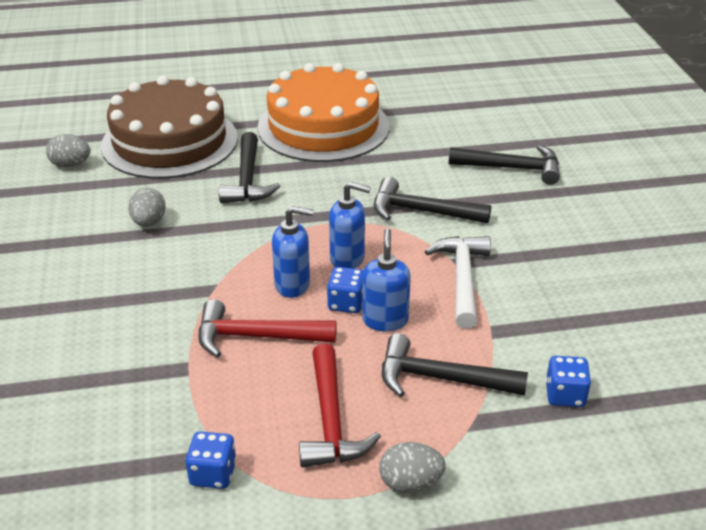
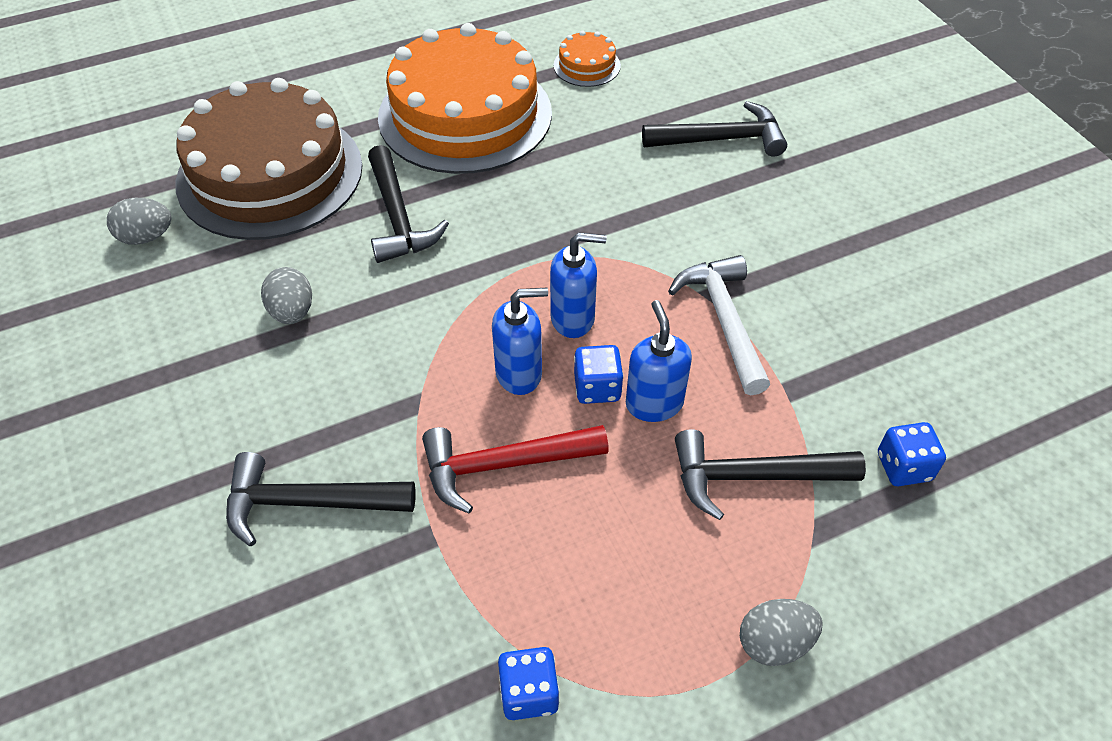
camera: 15 degrees left, 15 degrees up
red hammer [299,344,381,467] -> none
black hammer [374,177,491,223] -> black hammer moved to [226,452,416,546]
none -> orange cake [554,30,621,87]

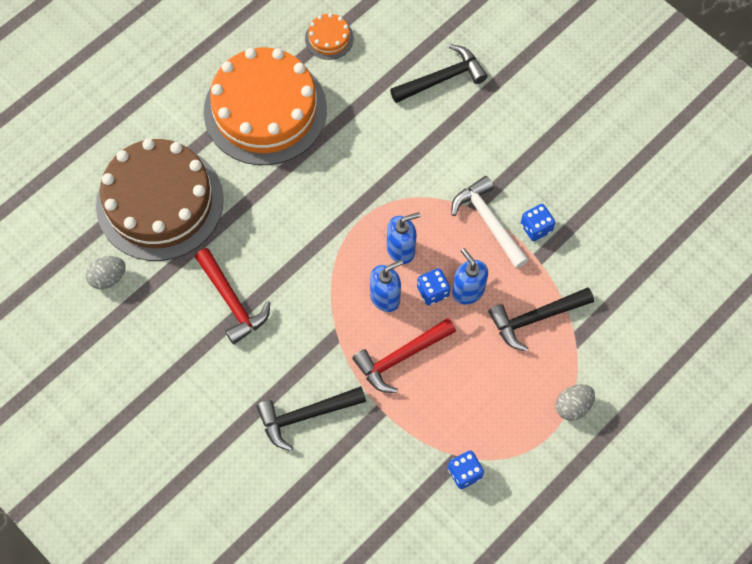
camera: 20 degrees left, 15 degrees up
grey egg [261,267,312,324] -> red hammer [195,248,270,345]
black hammer [368,145,449,263] -> none
blue dice [878,422,946,486] -> blue dice moved to [521,204,555,241]

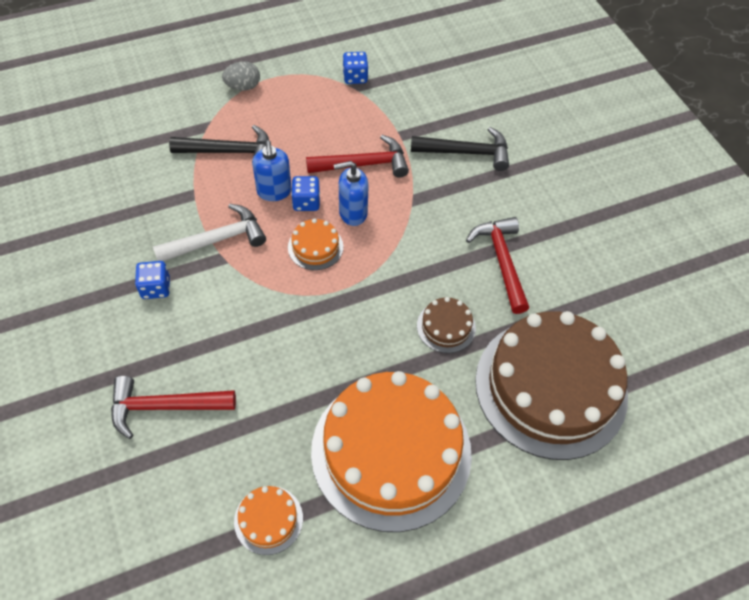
camera: 160 degrees left, 10 degrees down
grey egg [86,256,125,289] -> none
blue soap dispenser [387,212,421,264] -> orange cake [288,218,343,270]
black hammer [390,44,488,103] -> red hammer [111,376,236,439]
white hammer [451,176,529,269] -> white hammer turned 105 degrees counterclockwise [153,204,266,261]
blue dice [521,204,555,241] -> blue dice moved to [135,261,170,299]
none -> brown cake [417,297,476,353]

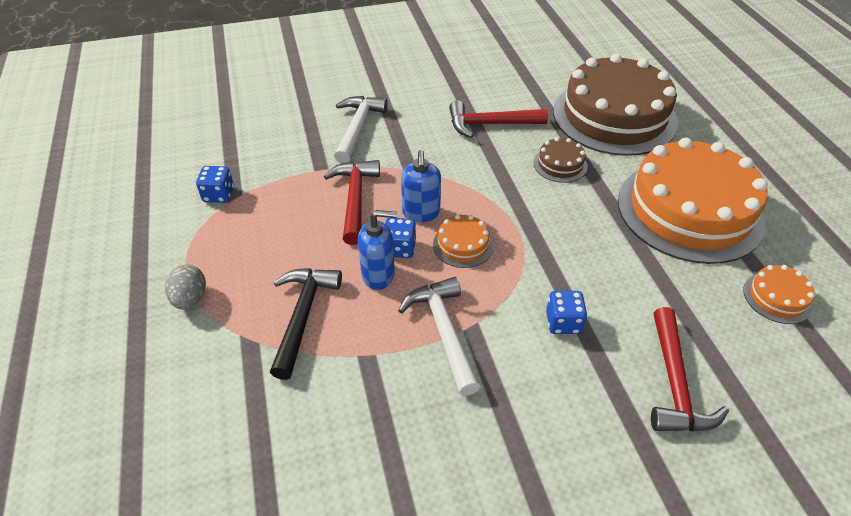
camera: 80 degrees left, 10 degrees down
blue dice [135,261,170,299] -> blue dice moved to [546,291,587,334]
black hammer [411,127,509,171] -> white hammer [334,96,388,164]

